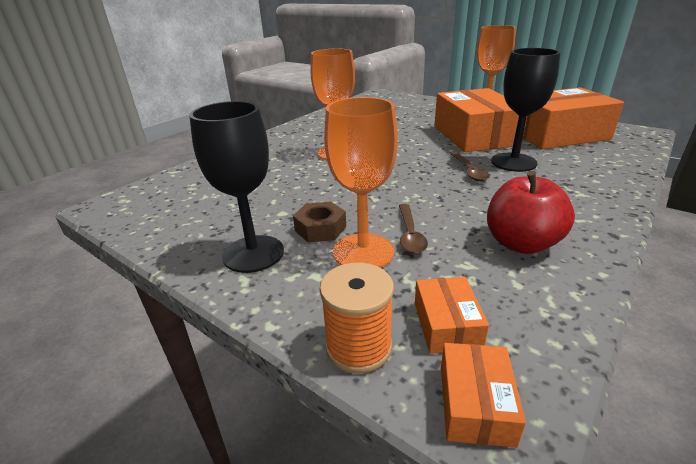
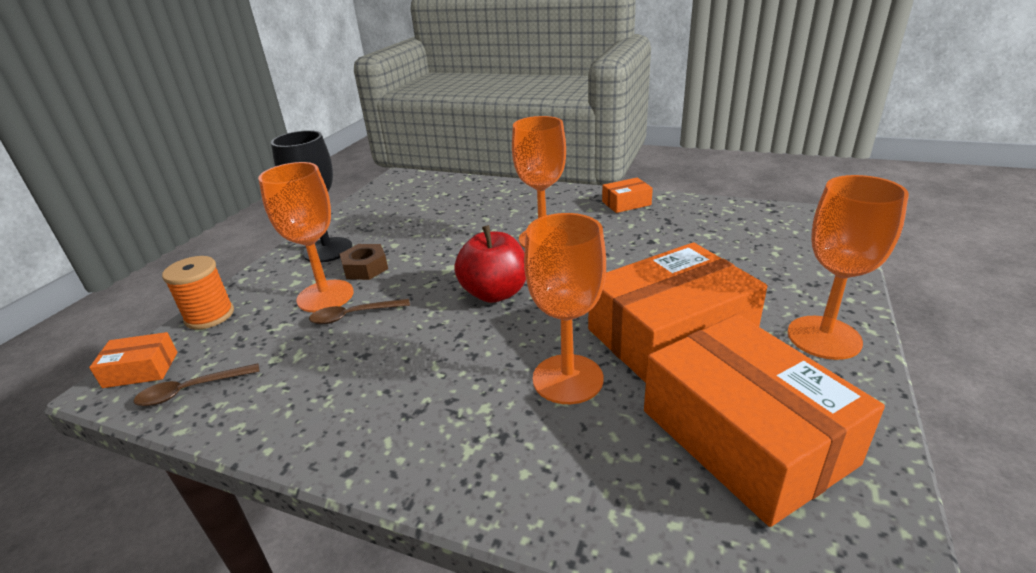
camera: 75 degrees right, 0 degrees up
orange box [415,277,489,354] -> orange box moved to [602,177,653,213]
brown spoon [451,152,490,181] -> brown spoon moved to [134,363,259,406]
red apple [487,171,575,254] -> red apple moved to [454,225,526,303]
black goblet [491,48,560,172] -> orange goblet [524,213,606,404]

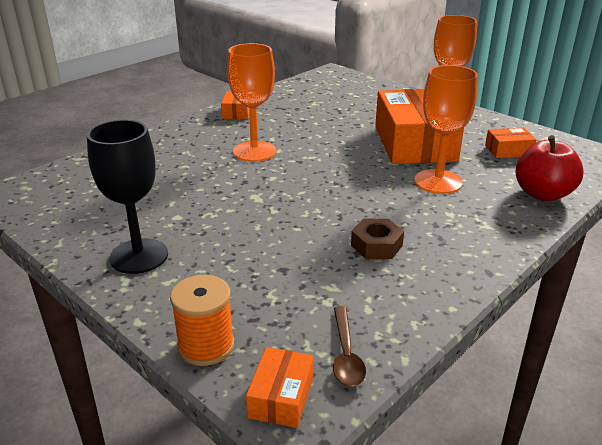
camera: 70 degrees left, 0 degrees up
orange goblet [258,162,354,312] -> none
brown spoon [309,299,410,324] -> none
brown nut [340,244,388,280] -> brown nut moved to [351,219,404,259]
red apple [454,225,526,303] -> red apple moved to [515,136,583,201]
orange box [644,314,885,527] -> orange box [485,128,536,158], size x0.44

